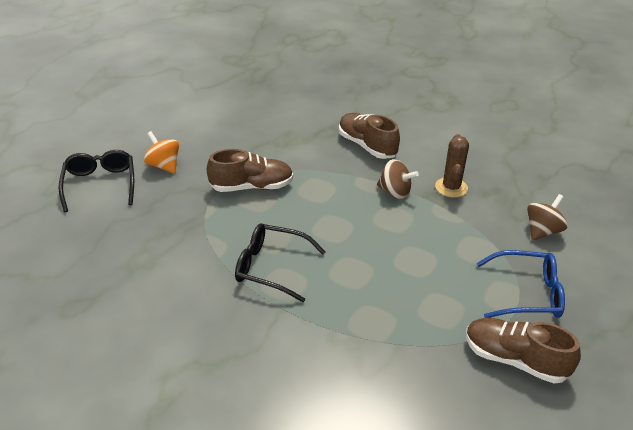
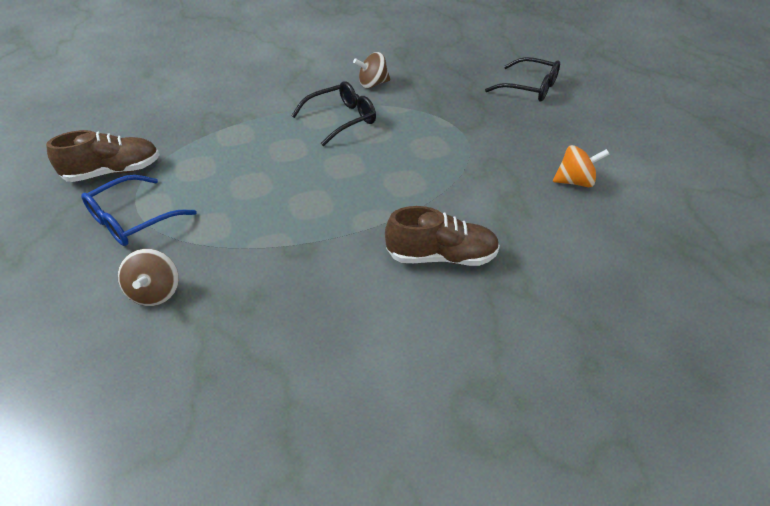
camera: 130 degrees right, 5 degrees up
orange spinning top [144,131,179,173] -> orange spinning top moved to [553,145,610,187]
brown shoe [207,149,293,192] -> none
brown spinning top [377,159,419,199] -> brown spinning top moved to [353,52,390,88]
brown cactus [435,134,469,198] -> none

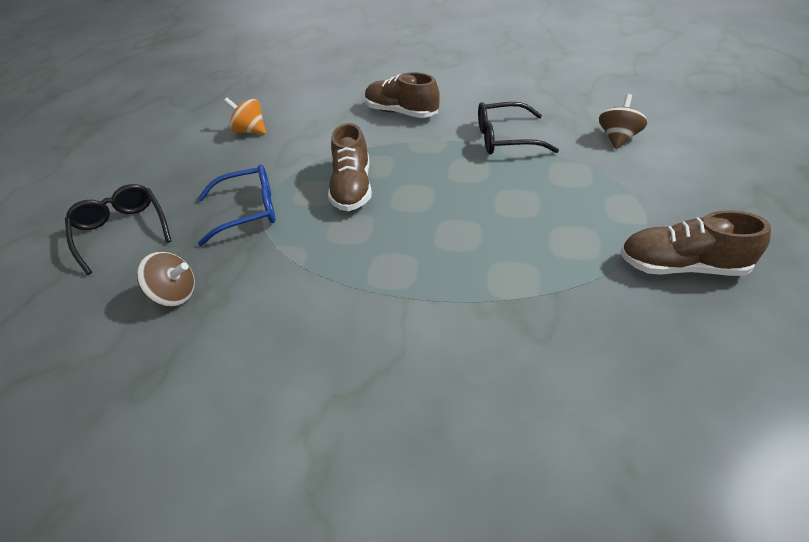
camera: 145 degrees left, 0 degrees up
blue glasses [81,175,197,246] -> blue glasses moved to [198,165,275,246]
black glasses [291,81,376,146] -> black glasses moved to [478,102,559,155]
brown spinning top [353,52,390,88] -> brown spinning top moved to [137,252,195,306]
none -> brown shoe [328,123,372,211]

